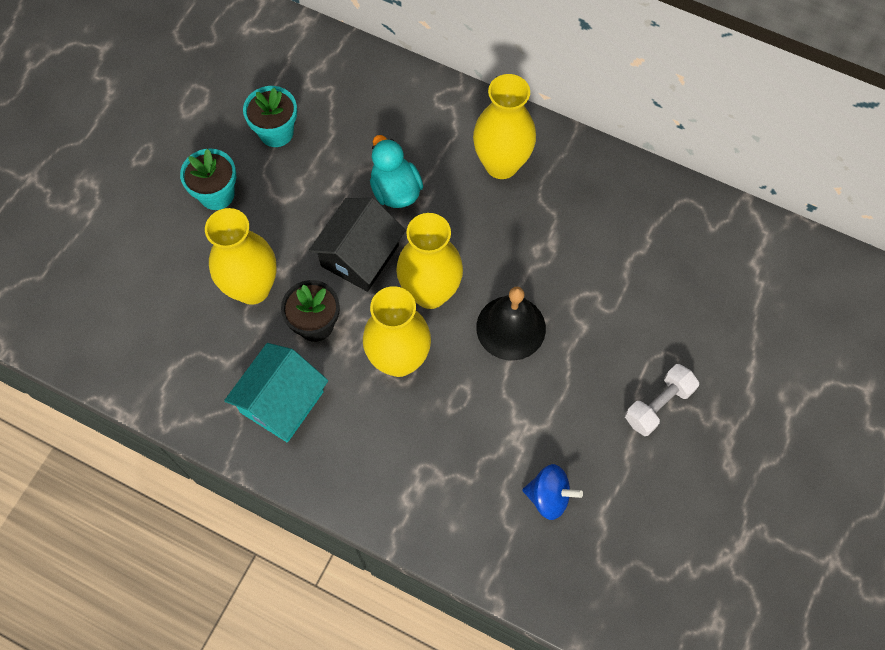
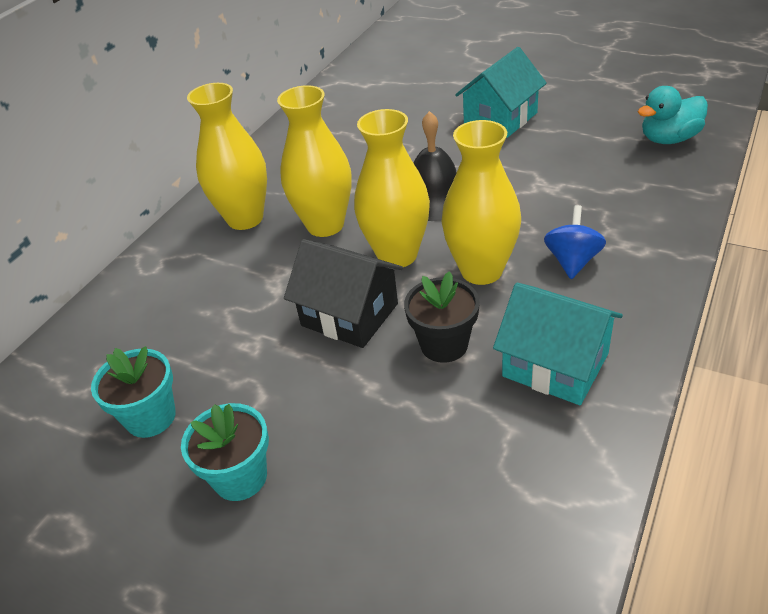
camera: 85 degrees left, 25 degrees down
yellow vase [205,208,277,305] -> yellow vase moved to [277,85,352,237]
turquoise duck [370,135,423,208] -> turquoise duck moved to [638,86,708,144]
blue spinning top [522,464,583,520] -> blue spinning top moved to [544,205,606,279]
white dumbbell [625,364,699,436] -> turquoise house [455,47,547,138]

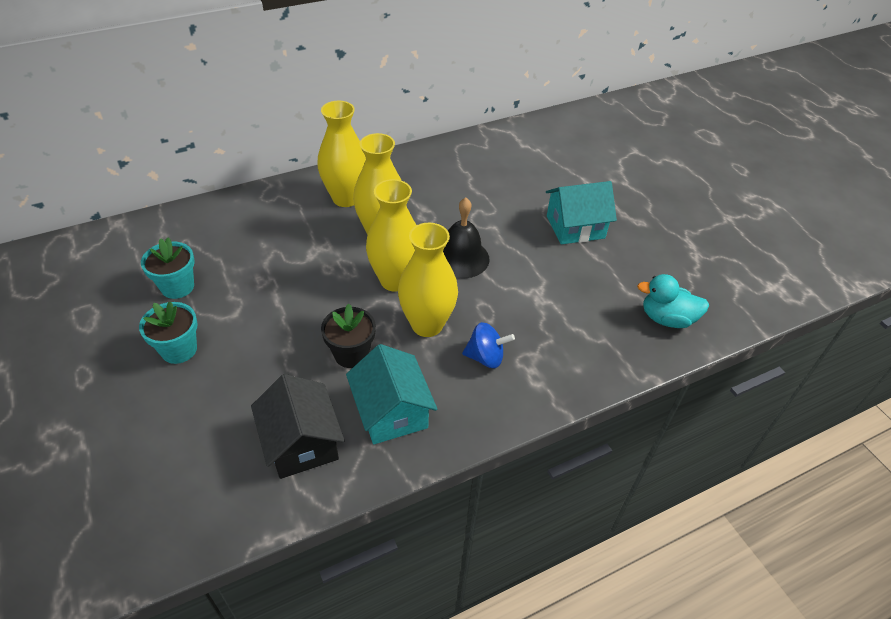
camera: 30 degrees right, 5 degrees up
black house [284,239,403,348] -> black house moved to [251,374,345,479]
blue spinning top [544,205,606,279] -> blue spinning top turned 45 degrees clockwise [462,322,515,368]

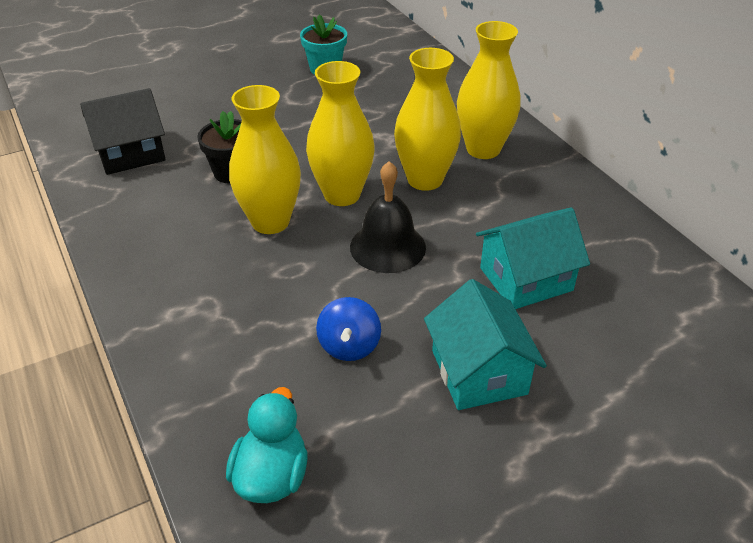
camera: 90 degrees right, 5 degrees down
turquoise flower pot [139,301,198,364] -> none
turquoise house [346,344,437,444] -> turquoise house moved to [476,207,590,309]
blue spinning top [462,322,515,368] -> blue spinning top moved to [316,297,381,361]

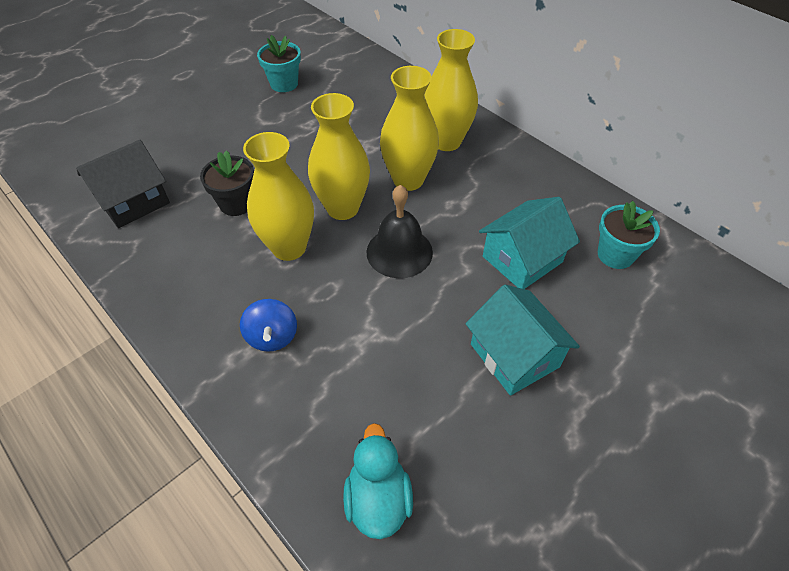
camera: 15 degrees left, 10 degrees up
blue spinning top [316,297,381,361] -> blue spinning top moved to [240,299,297,352]
none -> turquoise flower pot [598,201,660,269]

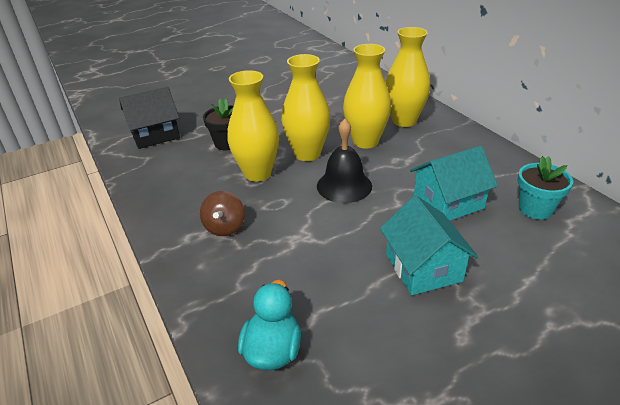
camera: 15 degrees right, 15 degrees down
blue spinning top [240,299,297,352] -> brown spinning top [200,191,245,236]
turquoise flower pot [257,35,301,92] -> none

